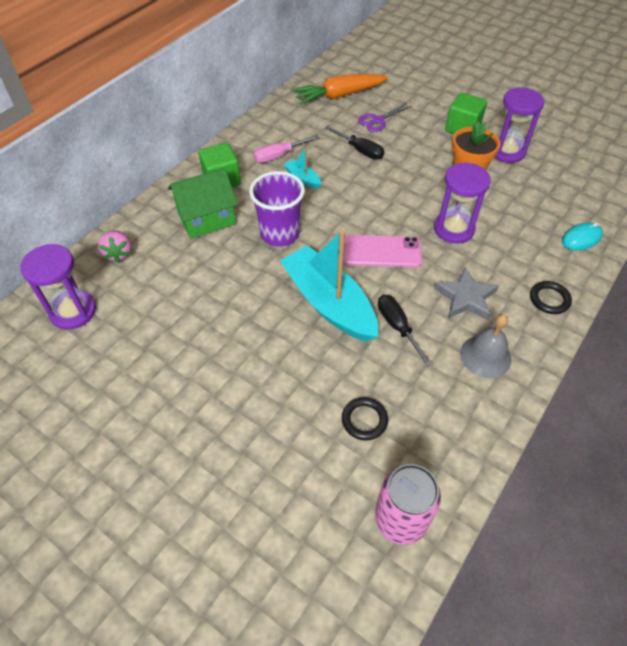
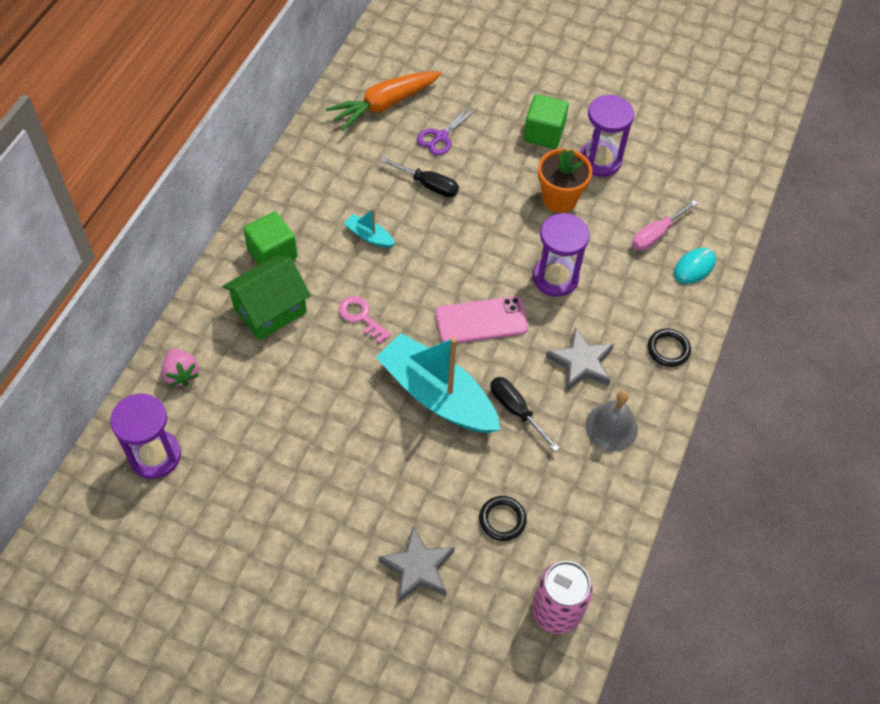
camera: 15 degrees left, 5 degrees up
purple cup [249,171,305,247] -> pink key [339,296,391,344]
pink screwdriver [253,135,319,163] -> pink screwdriver moved to [632,200,698,251]
none -> grey star [379,527,455,602]

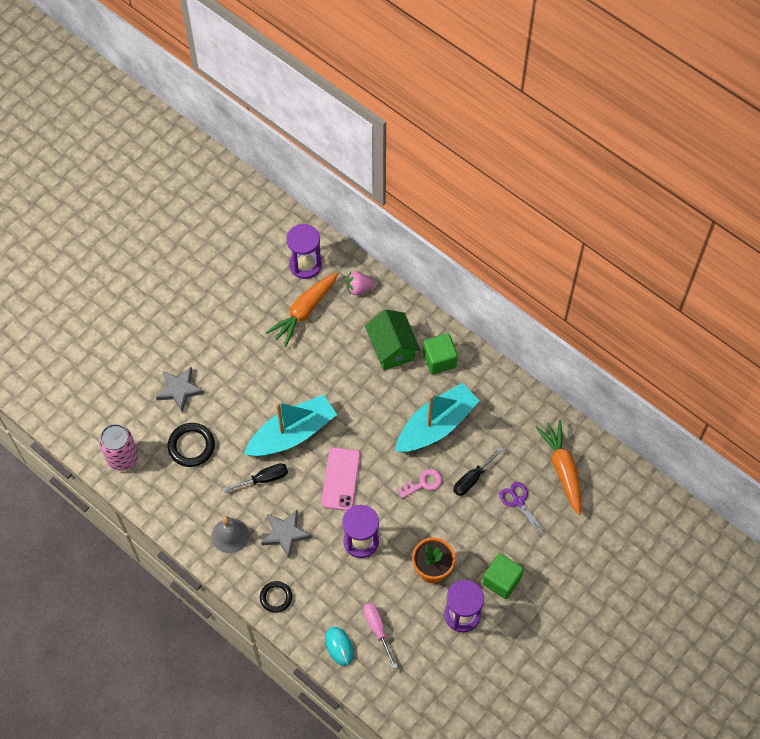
camera: 110 degrees right, 5 degrees up
pink key [339,296,391,344] -> pink key moved to [398,469,442,498]
turquoise boat [344,208,395,248] -> turquoise boat [396,383,480,452], size x2.35
black ring [479,496,527,541] -> black ring [167,423,215,467], size x1.52
none -> orange carrot [266,272,338,347]

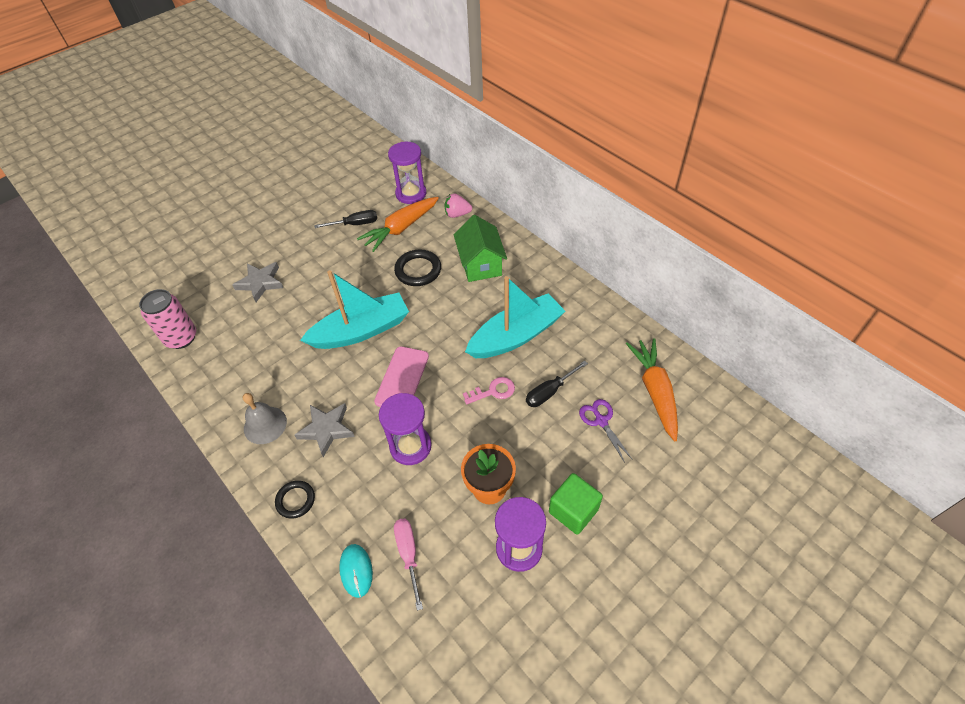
camera: 10 degrees right, 10 degrees down
black ring [167,423,215,467] -> black ring moved to [394,249,441,286]
black screwdriver [223,463,288,492] -> black screwdriver moved to [314,210,377,228]
green cube [423,333,458,374] -> none

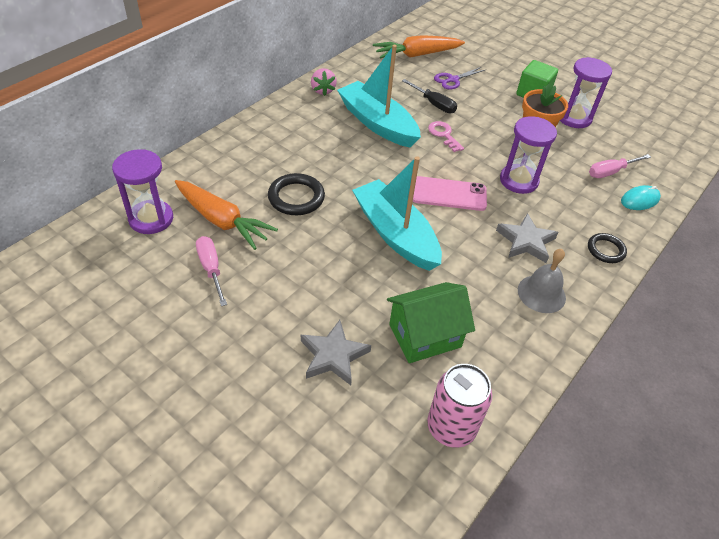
camera: 105 degrees left, 5 degrees down
black screwdriver [314,210,377,228] -> pink screwdriver [196,236,227,306]
pink strawberry [444,194,472,218] -> pink strawberry moved to [311,68,337,96]
green house [454,215,507,282] -> green house moved to [387,282,475,363]

